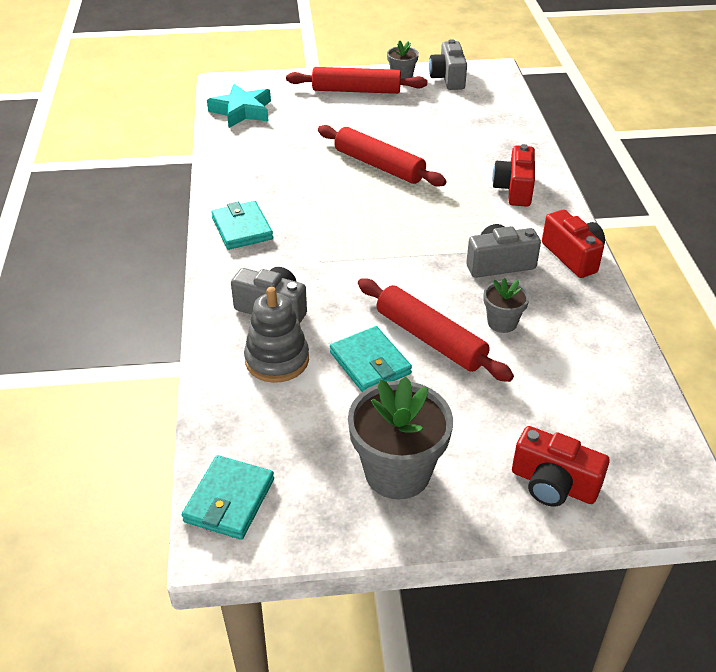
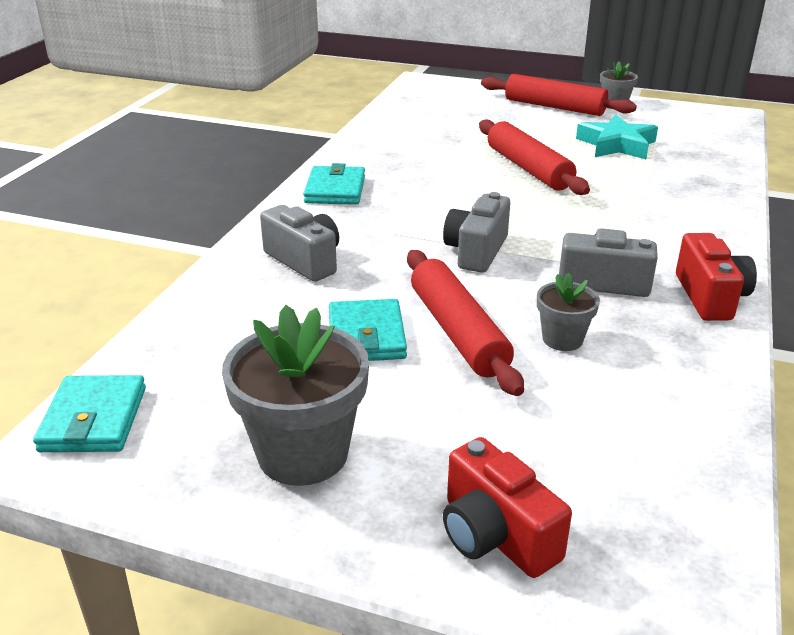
camera: 25 degrees right, 10 degrees down
turquoise wallet [182,455,274,540] -> turquoise wallet turned 45 degrees counterclockwise [33,375,146,452]
turquoise star [207,84,271,128] -> turquoise star moved to [576,115,658,159]
grey stacking toy [244,287,309,383] -> none
grey camera [429,39,467,90] -> grey camera moved to [443,192,510,273]
red camera [492,144,535,207] -> none

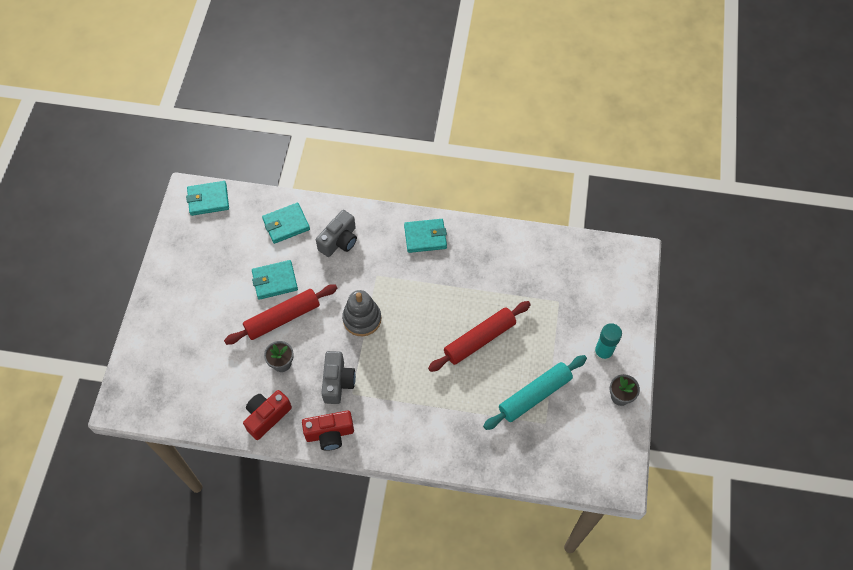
camera: 80 degrees right, 30 degrees up
grey flower pot [222,305,369,486] -> none
grey camera [443,192,510,273] -> grey stacking toy [342,290,381,336]
red camera [443,437,572,578] -> red camera moved to [243,390,292,440]
red rolling pin [481,74,637,116] -> turquoise glue stick [594,323,622,362]
turquoise star [576,115,658,159] -> turquoise rolling pin [483,355,587,430]
none -> turquoise wallet [262,203,310,244]

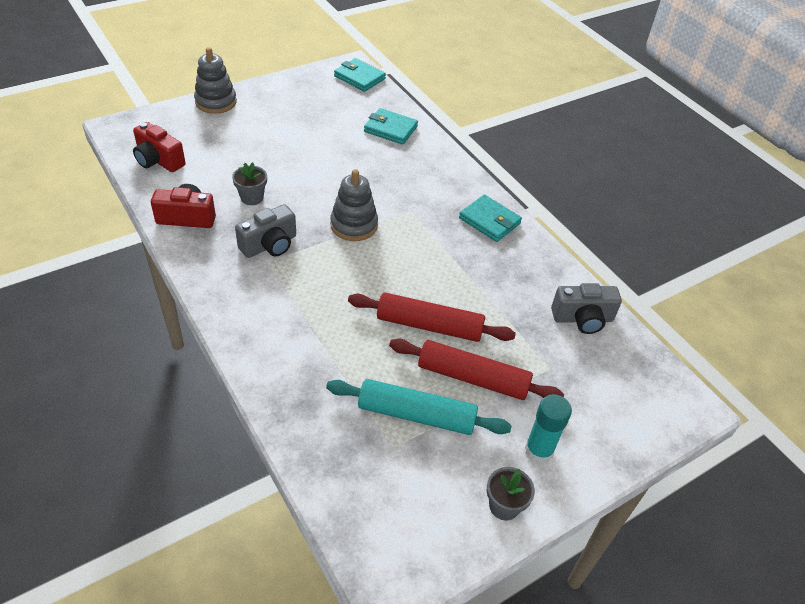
camera: 45 degrees right, 15 degrees down
red rolling pin [224,285,337,345] -> red rolling pin moved to [389,338,564,400]
turquoise wallet [252,260,298,300] -> none
red camera [302,411,354,451] -> red camera moved to [133,122,185,172]
grey camera [316,210,357,257] -> grey camera moved to [551,283,622,334]
none -> grey stacking toy [194,47,237,114]

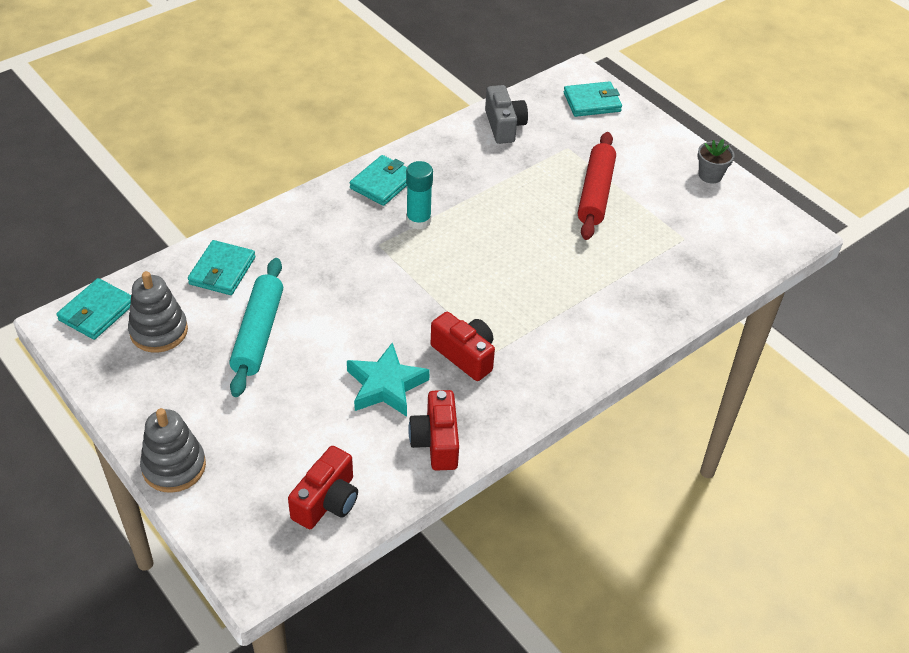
camera: 95 degrees left, 0 degrees up
grey flower pot [232,162,267,205] -> turquoise star [347,342,430,417]
grey camera [235,204,296,258] -> red camera [431,312,495,381]
turquoise rolling pin [326,379,512,435] -> turquoise rolling pin moved to [229,258,283,397]
grey stacking toy [330,169,378,241] -> grey stacking toy moved to [128,271,188,353]
red rolling pin [348,293,516,342] -> none
turquoise glue stick [525,394,572,463] -> turquoise glue stick moved to [406,161,433,230]
none -> turquoise wallet [564,81,622,117]

